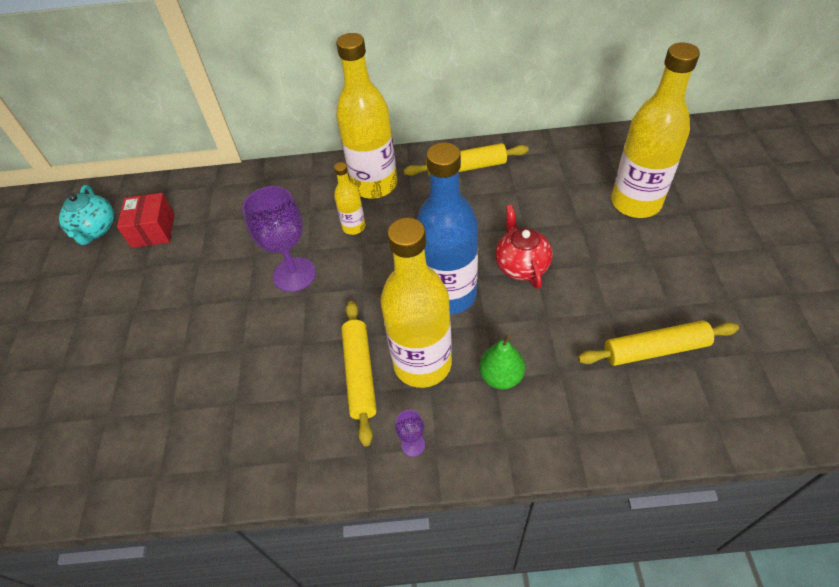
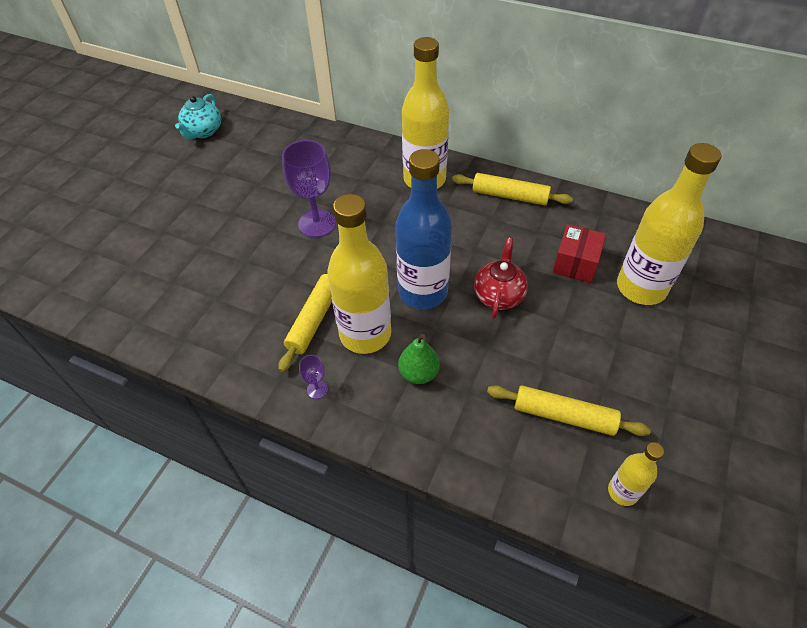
camera: 25 degrees right, 0 degrees up
red box [117,193,174,248] -> red box moved to [553,224,606,283]
yellow bottle [334,162,366,235] -> yellow bottle moved to [608,442,664,506]

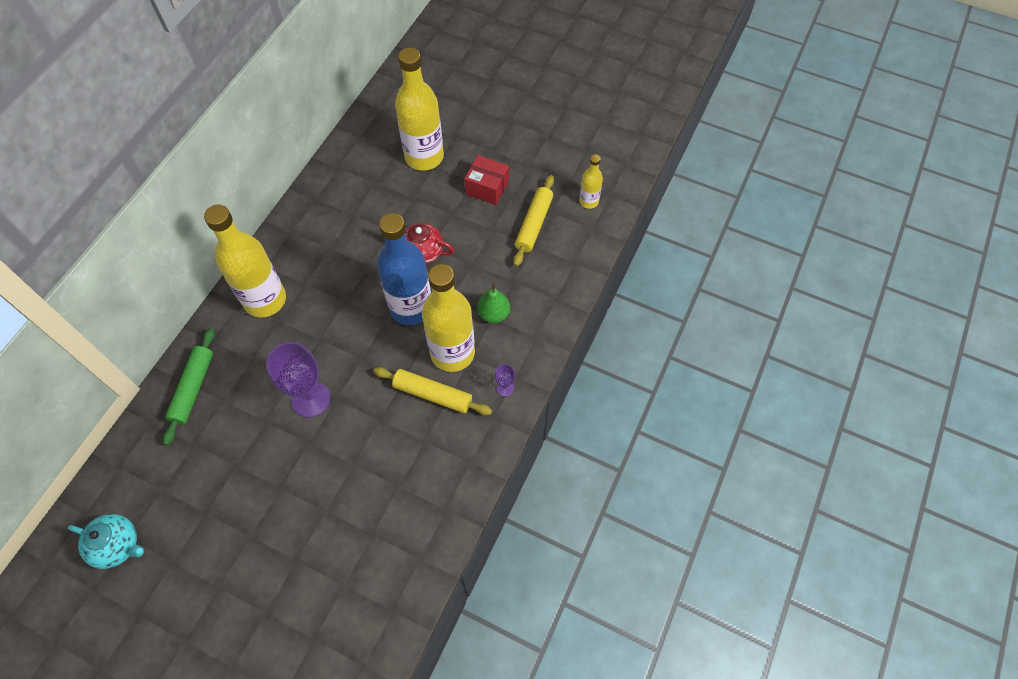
camera: 90 degrees left, 10 degrees up
yellow rolling pin [452,173,573,205] -> none
red box [553,224,606,283] -> red box moved to [464,155,509,205]
none -> green rolling pin [163,328,215,445]

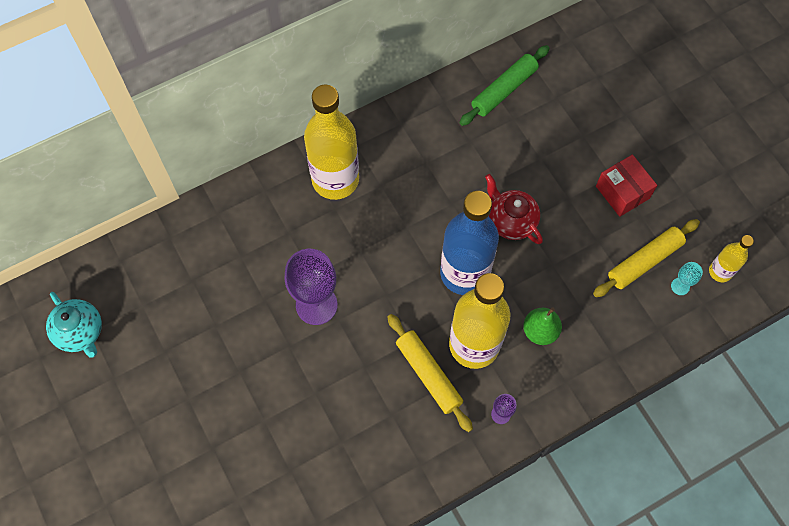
camera: 35 degrees right, 5 degrees up
green rolling pin [163,328,215,445] -> green rolling pin moved to [460,45,550,126]
yellow bottle [395,48,444,171] -> none
none -> turquoise goblet [671,262,703,295]

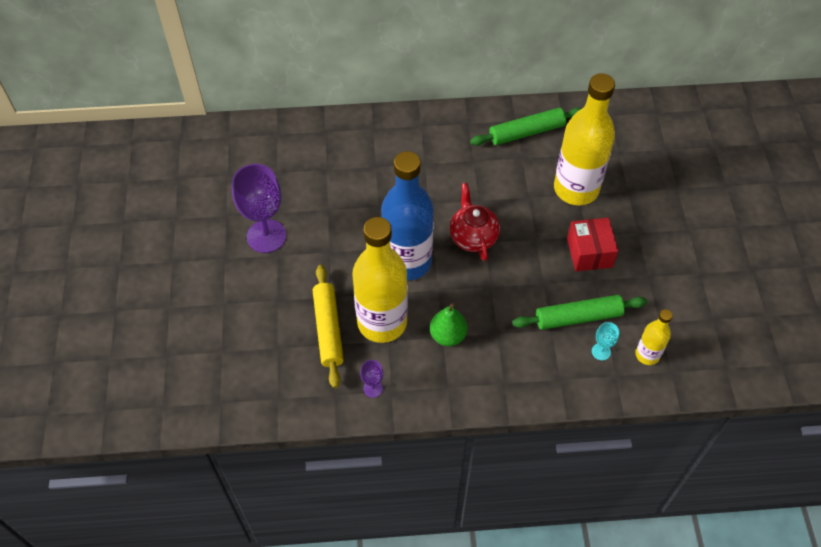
camera: 25 degrees right, 10 degrees down
turquoise teapot [46,292,102,358] -> none
yellow bottle [304,85,359,200] -> yellow bottle moved to [554,73,615,205]
yellow rolling pin [593,219,700,297] -> green rolling pin [512,295,647,330]

